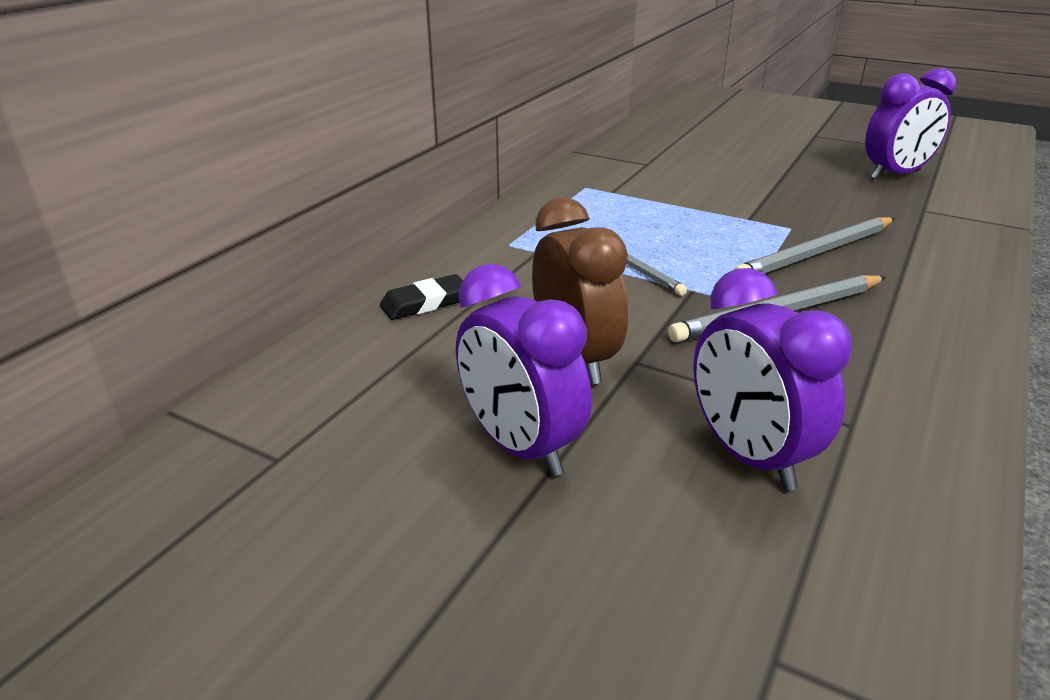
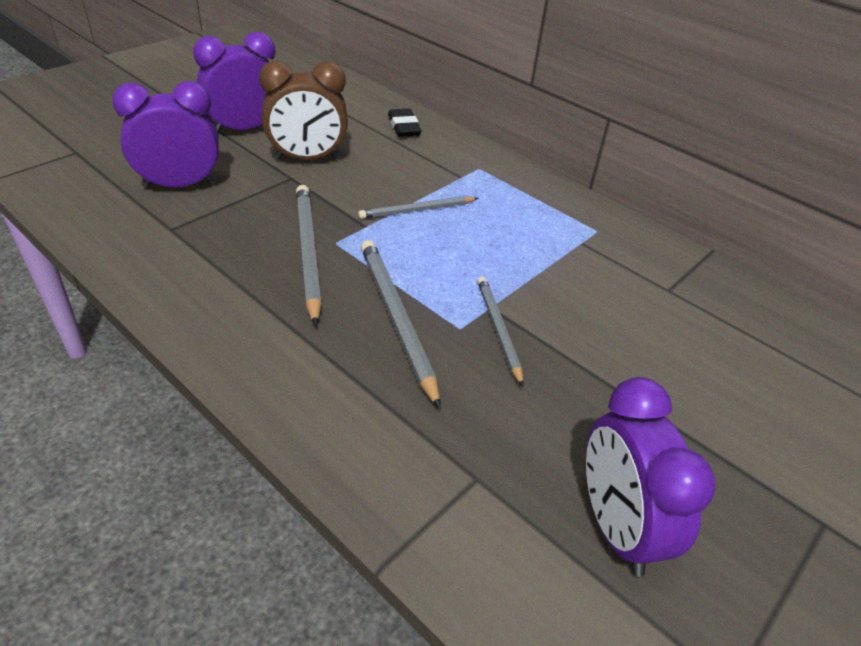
camera: 100 degrees right, 10 degrees up
none -> grey pencil [477,277,524,386]

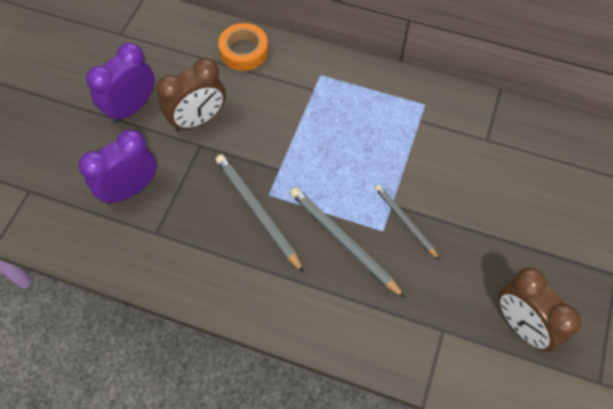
camera: 20 degrees left, 20 degrees up
grey pencil [358,196,478,219] -> none
black eraser [388,109,422,137] -> orange tape [218,23,268,71]
purple clock [586,377,715,577] -> brown clock [498,267,582,352]

